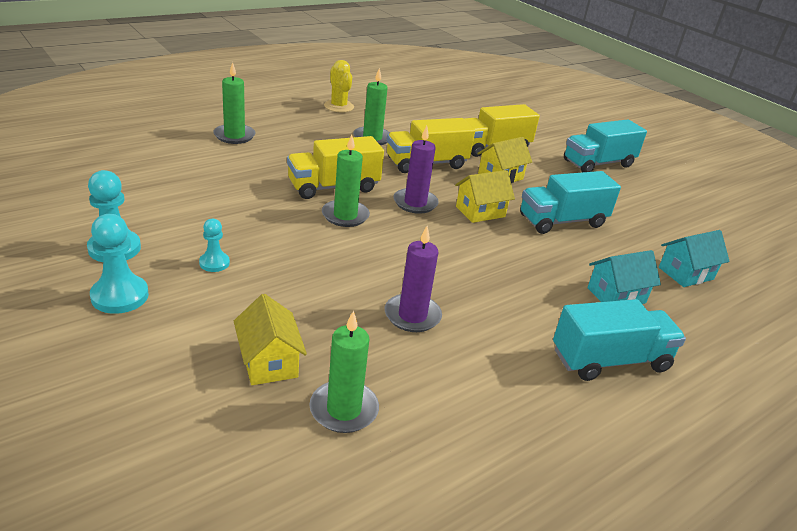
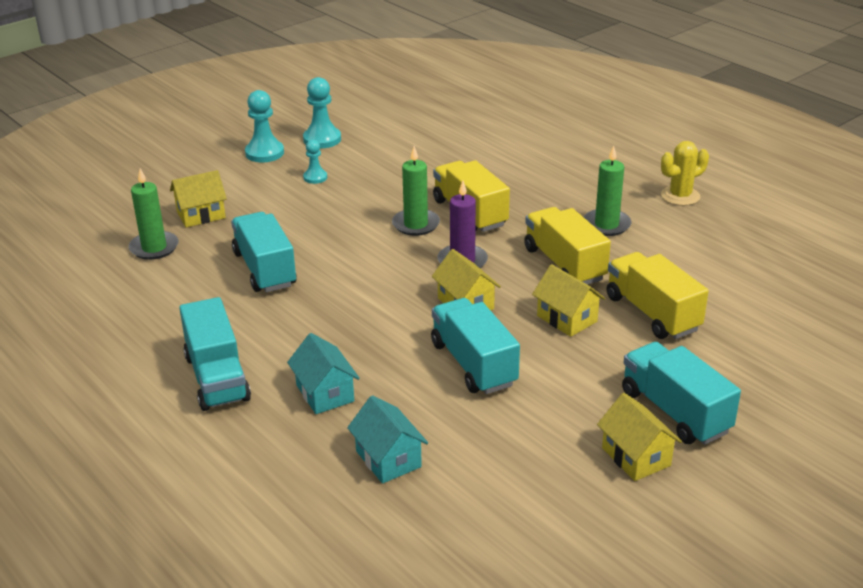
camera: 90 degrees right, 0 degrees up
green candle [213,62,255,144] -> none
purple candle [385,226,442,332] -> turquoise truck [231,212,296,292]
none -> yellow house [597,393,682,481]

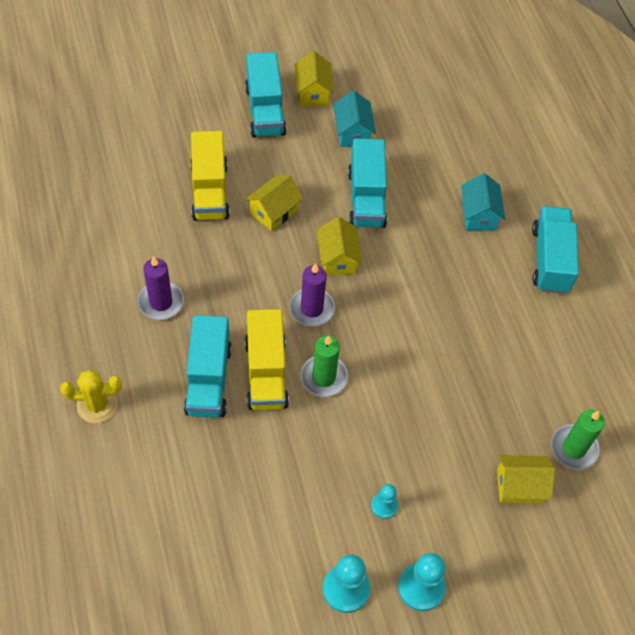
camera: 160 degrees left, 25 degrees up
turquoise truck [231,212,296,292] -> turquoise truck moved to [184,315,232,418]
turquoise house [347,395,428,484] -> turquoise house moved to [333,91,376,147]
yellow truck [524,207,611,285] -> none
yellow house [532,264,605,337] -> yellow house turned 60 degrees clockwise [245,174,304,232]
green candle [584,146,631,236] -> purple candle [138,256,184,320]
yellow cactus [661,141,709,206] -> yellow cactus moved to [60,370,122,423]

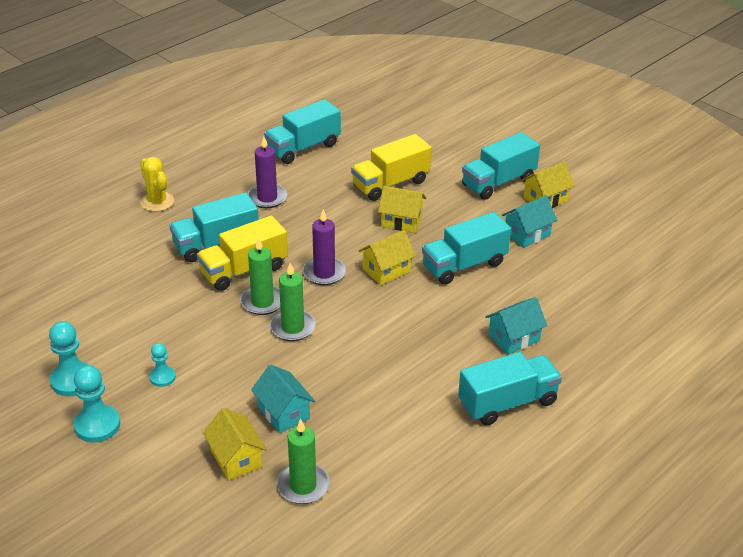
camera: 65 degrees right, 20 degrees down
none -> turquoise house [251,364,315,433]
none -> turquoise truck [264,99,341,164]
none -> green candle [270,263,316,341]

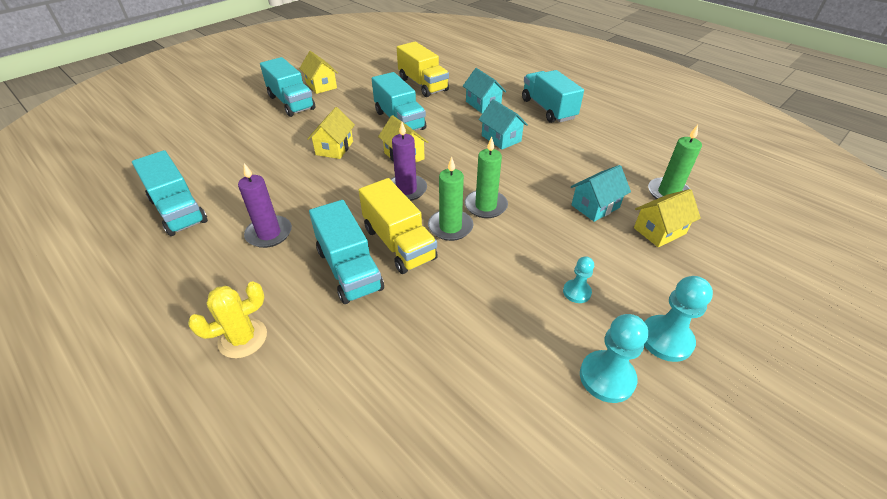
camera: 90 degrees left, 5 degrees up
yellow truck [351,134,432,201] -> yellow truck moved to [397,42,449,97]
turquoise house [502,195,557,248] -> turquoise house moved to [479,99,528,150]

